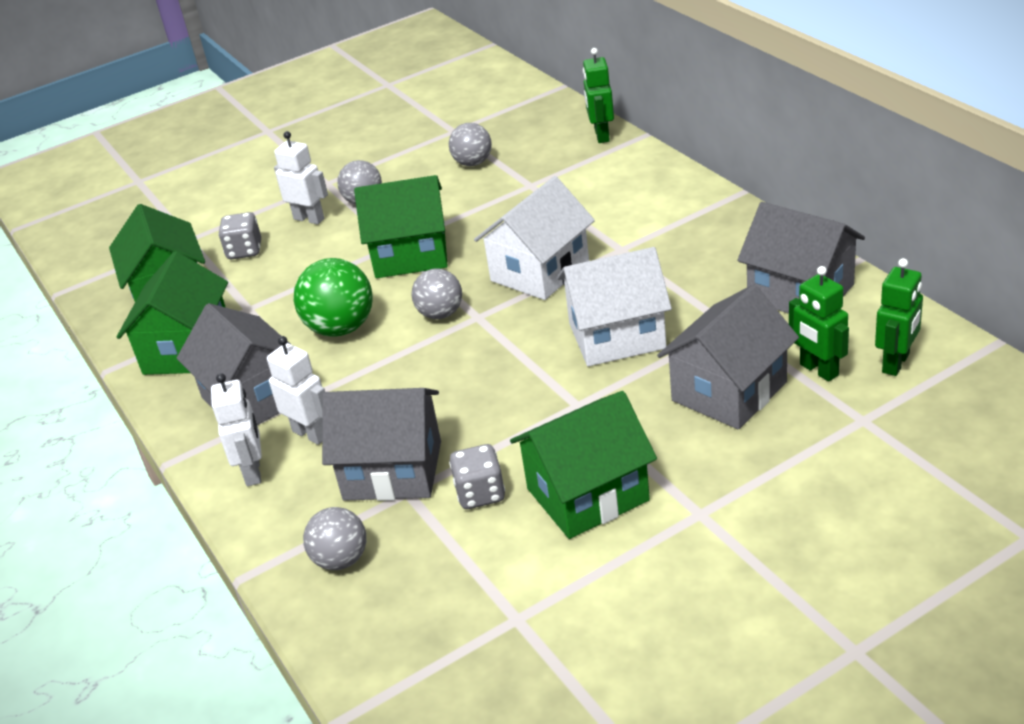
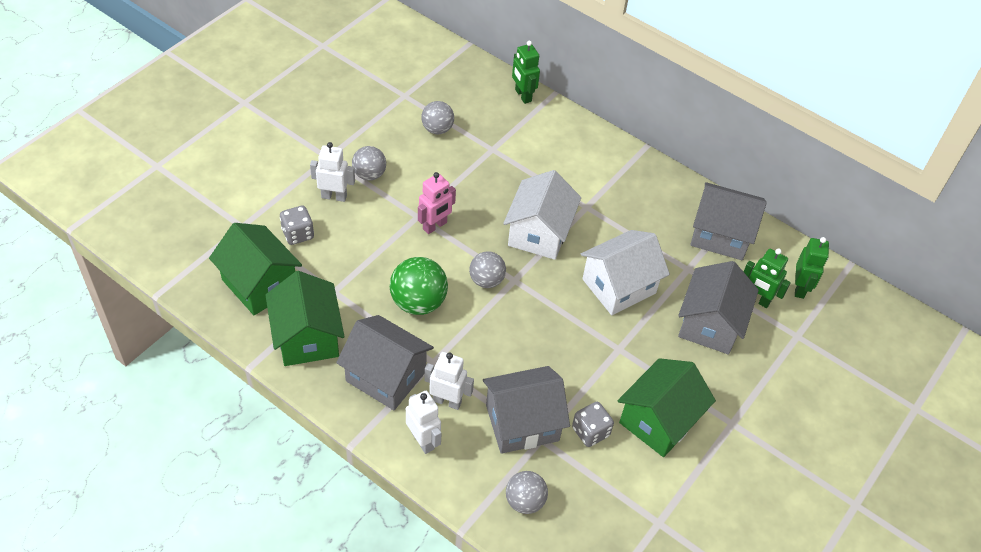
camera: 30 degrees left, 15 degrees up
green house [354,175,448,278] -> pink robot [418,172,456,234]

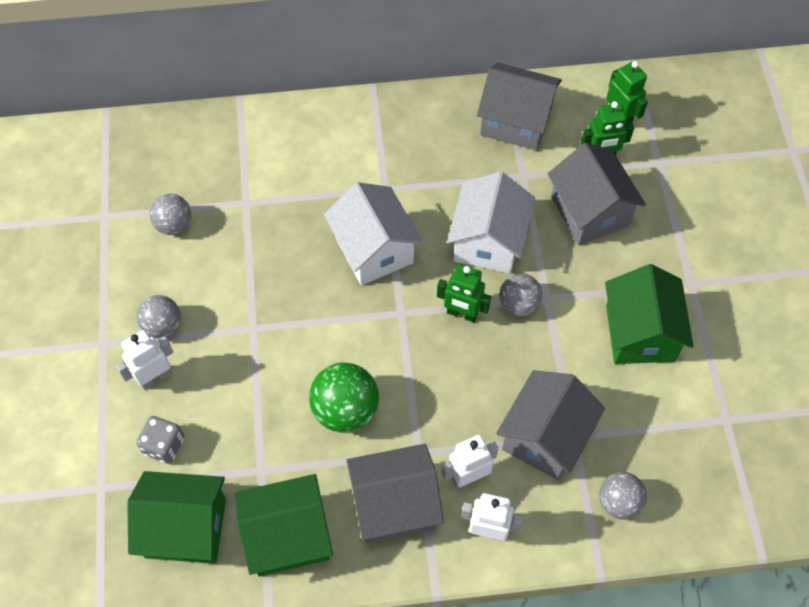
camera: 40 degrees left, 10 degrees up
green house [265,271,345,366] -> green house turned 45 degrees counterclockwise [235,474,333,576]
pink robot [418,172,456,234] -> none
grey ball [469,251,506,288] -> grey ball moved to [499,273,542,316]
green robot [512,41,540,104] -> green robot moved to [437,264,491,322]
grey dice [572,402,614,447] -> none
grey house [690,182,767,260] -> grey house turned 45 degrees clockwise [477,62,562,150]

